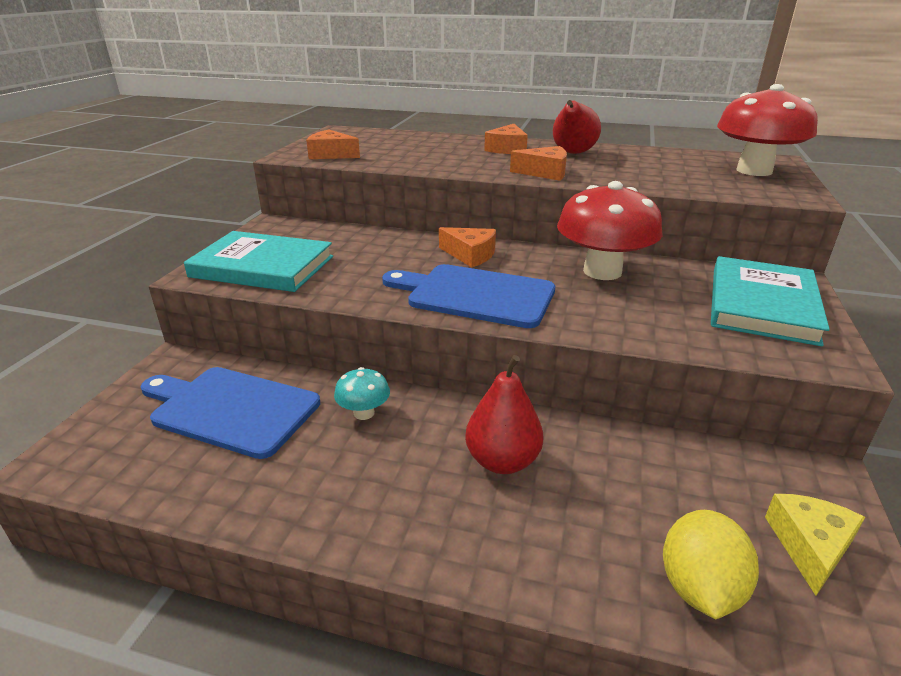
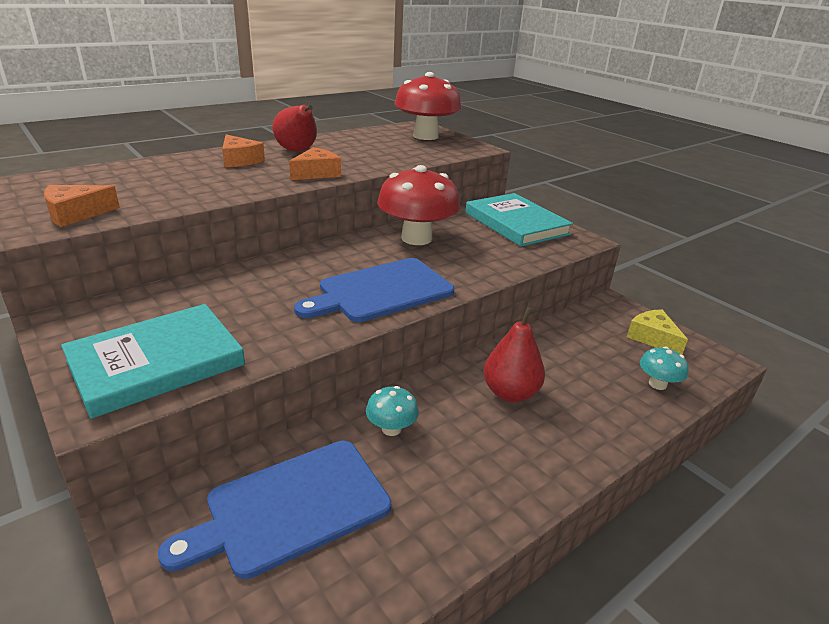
camera: 55 degrees left, 0 degrees up
orange cheese [439,227,496,267] -> none
yellow lemon [663,510,759,619] -> turquoise mushroom [640,347,689,390]

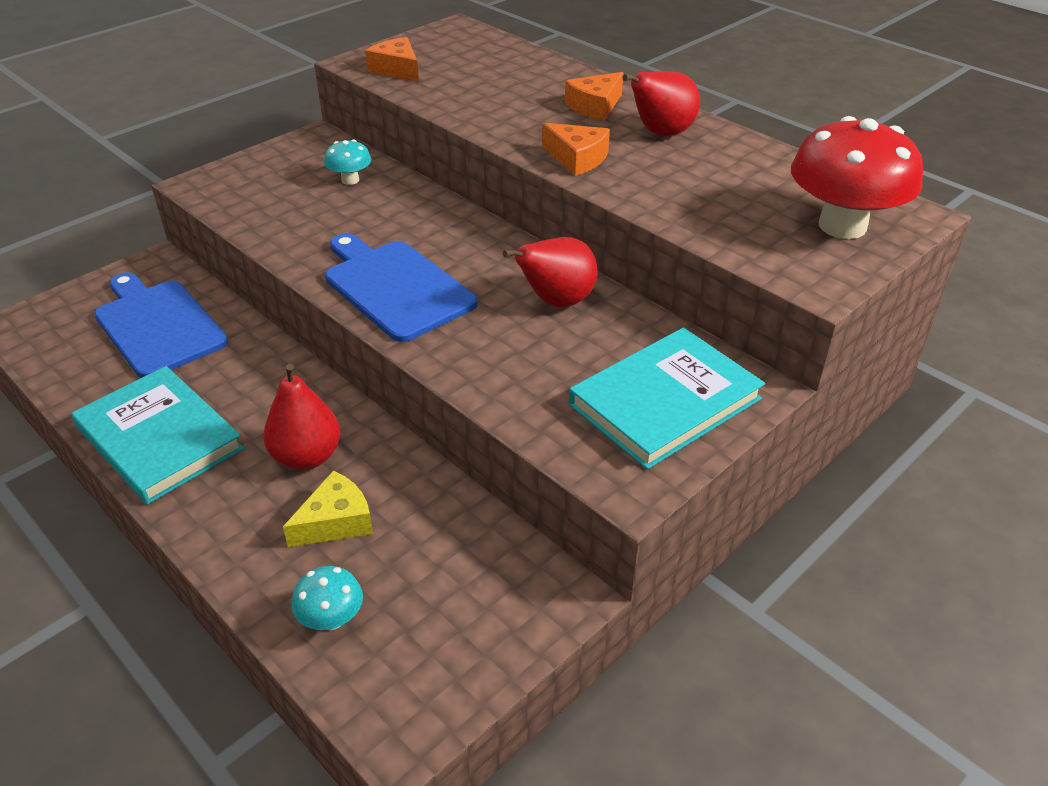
camera: 85 degrees right, 10 degrees up
turquoise book [61,304,245,419] -> turquoise book moved to [71,366,244,504]
turquoise mushroom [366,386,419,436] -> turquoise mushroom moved to [324,139,371,185]
red mushroom [377,165,460,245] -> red pear [503,237,597,307]
yellow cheese [627,309,688,354] -> yellow cheese moved to [283,470,373,547]

